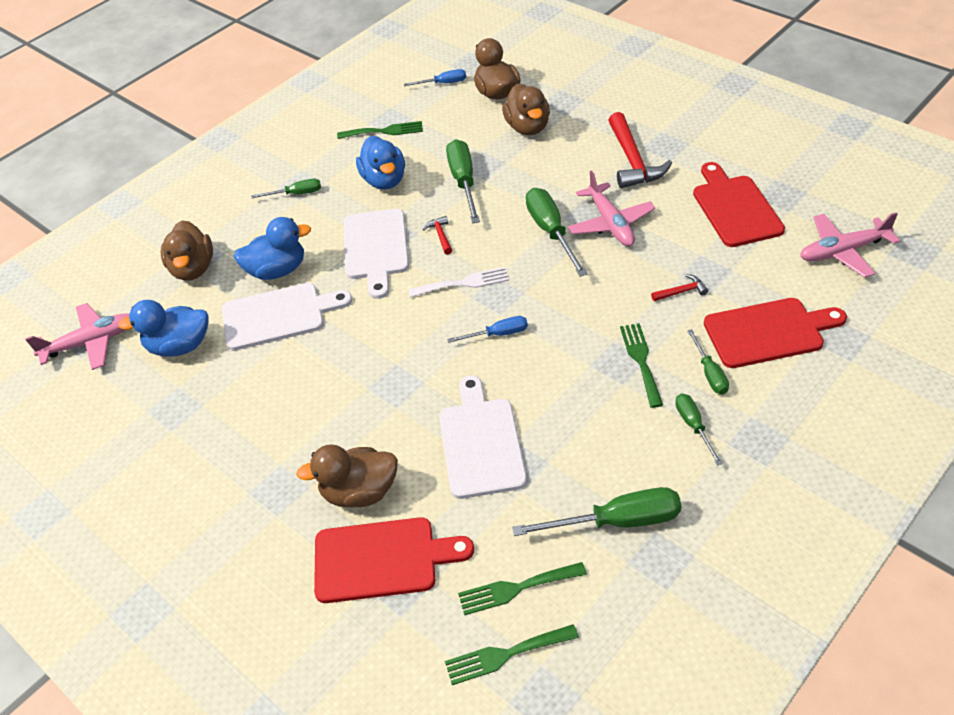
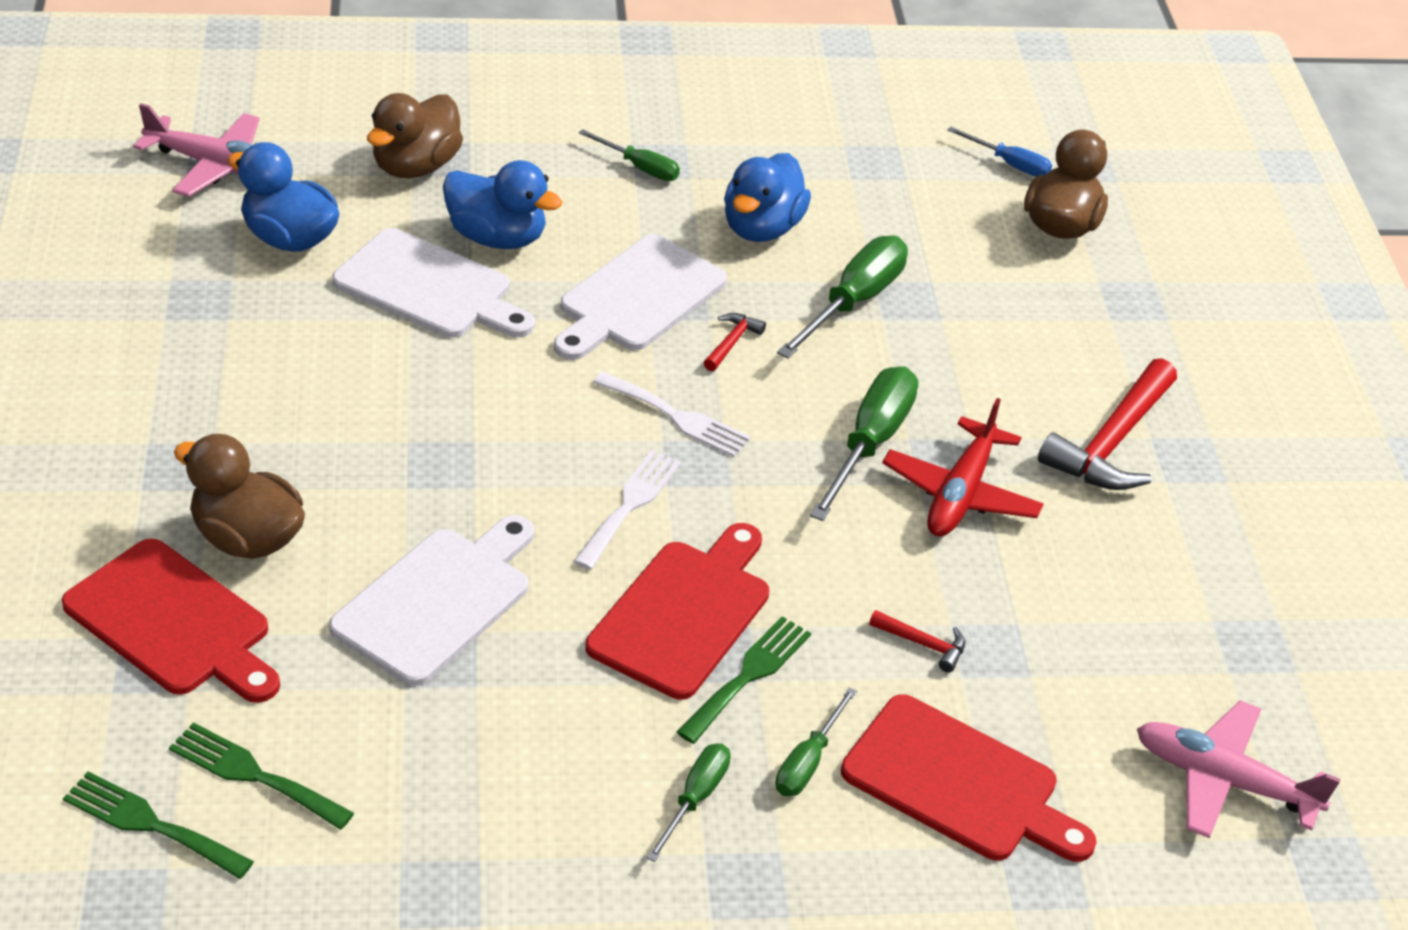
camera: 35 degrees right, 5 degrees down
green fork [337,121,423,139] -> none
blue screwdriver [447,316,528,343] -> white fork [574,450,681,570]
brown duck [502,84,550,135] -> none
green screwdriver [512,487,681,536] -> none
pink plane [568,170,655,246] -> red plane [882,398,1044,537]
red cutting board [693,162,785,247] -> red cutting board moved to [585,523,769,700]

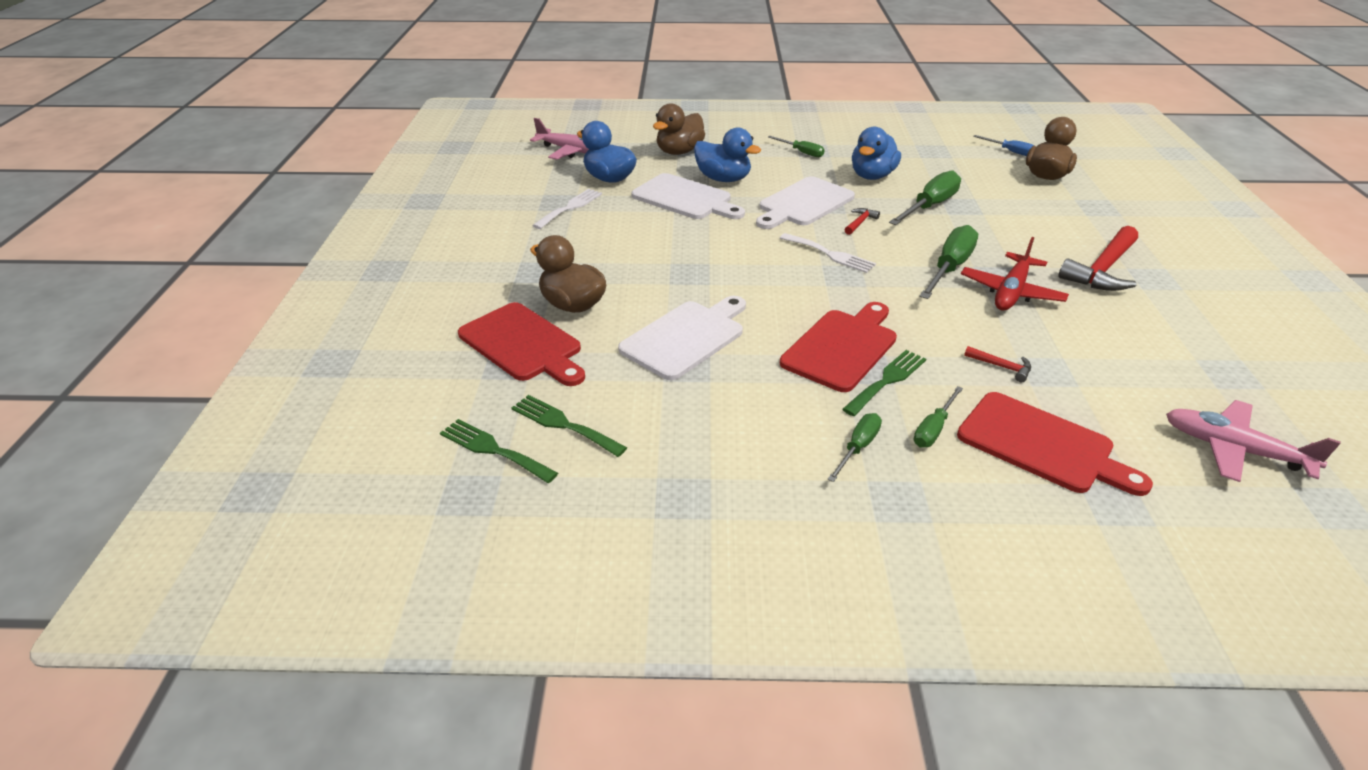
camera: 10 degrees right, 5 degrees down
white fork [574,450,681,570] -> white fork moved to [532,189,602,229]

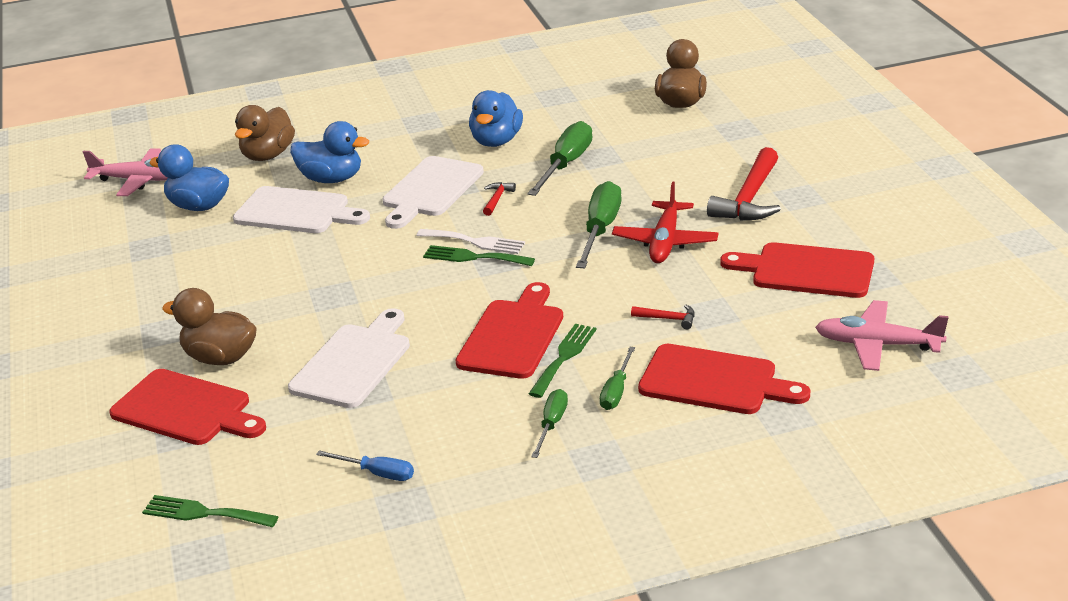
camera: 15 degrees left, 5 degrees down
green fork [511,395,627,457] -> green fork moved to [423,245,535,266]
white fork [532,189,602,229] -> none
green screwdriver [768,136,825,157] -> none
blue screwdriver [973,135,1034,156] -> blue screwdriver moved to [316,450,414,481]
none -> red cutting board [720,242,874,298]

